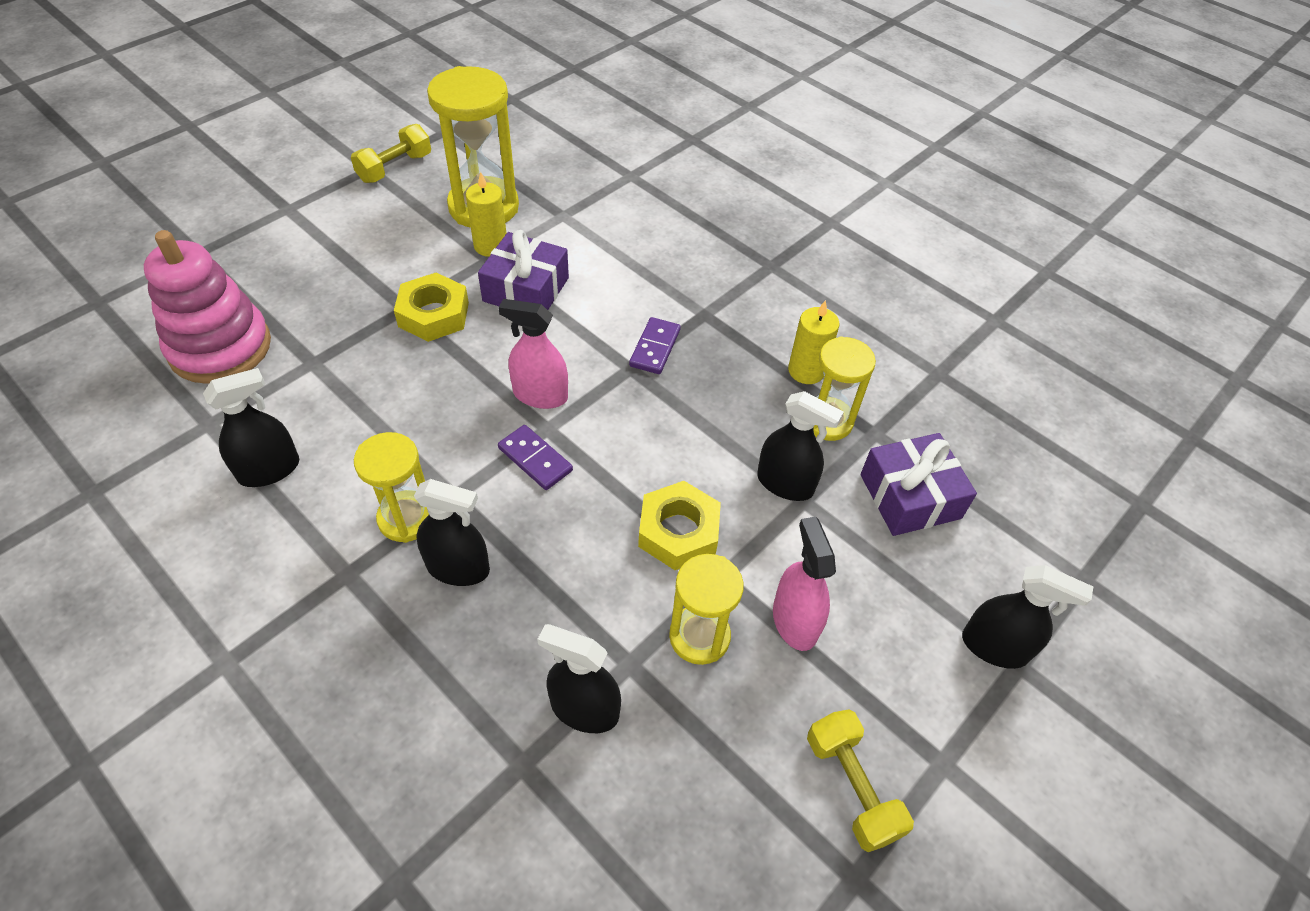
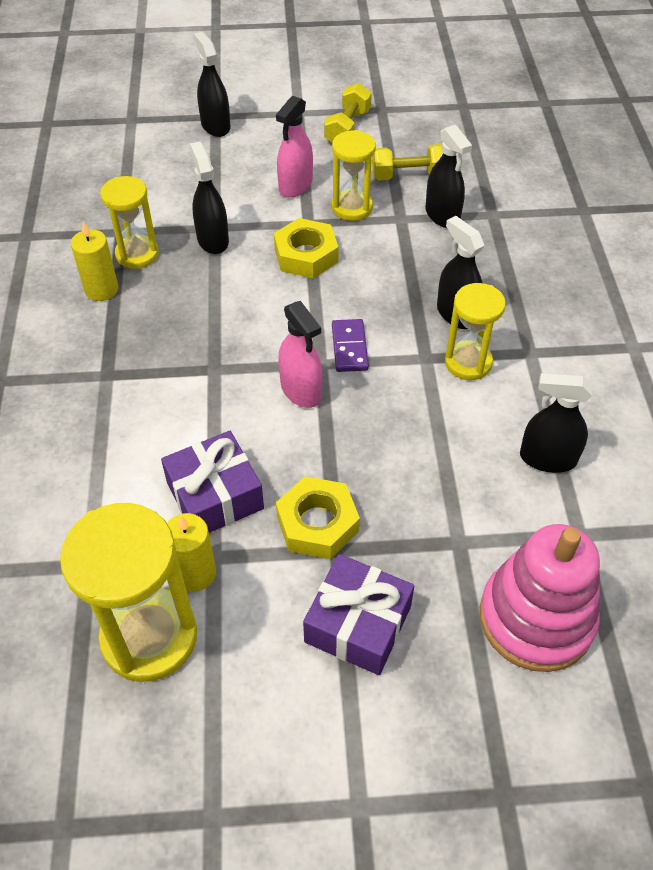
camera: 135 degrees left, 0 degrees up
yellow dumbbell [351,124,431,183] -> yellow dumbbell moved to [372,144,443,180]
purple domino [629,317,681,374] -> none
purple gift [861,433,977,536] -> purple gift moved to [303,554,414,675]

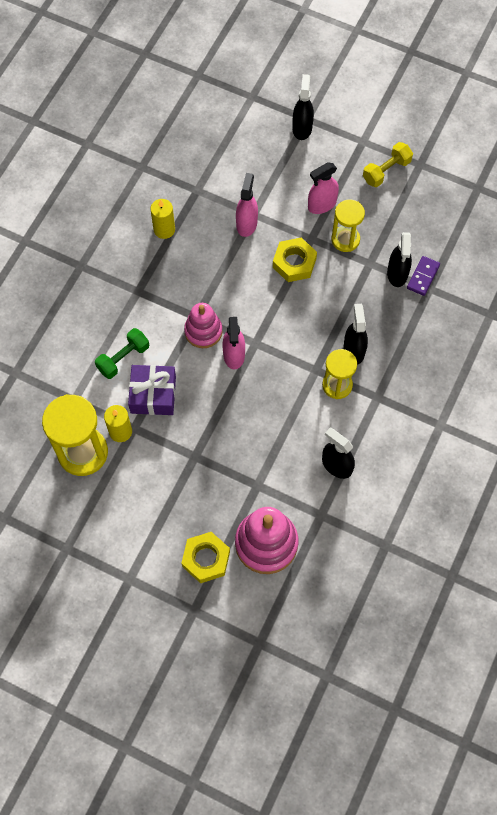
camera: 30 degrees right, 15 degrees up
yellow hourglass [100,176,159,269] -> none
black spray bottle [190,142,229,254] -> pink spray bottle [236,173,258,237]
yellow nut [276,476,360,559] -> yellow nut moved to [181,532,230,583]
purple gift [303,554,414,675] -> none
purple domino [332,319,369,372] -> purple domino moved to [407,256,440,296]
yellow dumbbell [372,144,443,180] -> none
none -> green dumbbell [95,328,149,379]
none -> pink stacking toy [184,303,222,348]

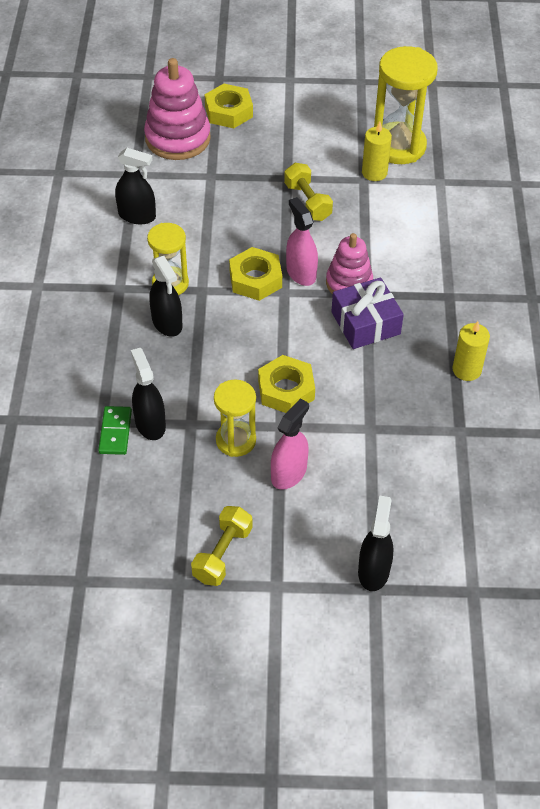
camera: 155 degrees right, 15 degrees down
green dumbbell [95,328,149,379] -> none
purple gift [128,365,176,415] -> purple gift moved to [331,277,404,349]
pink spray bottle [236,173,258,237] -> none
black spray bottle [292,74,314,140] -> black spray bottle turned 150 degrees counterclockwise [358,495,393,591]
purple domino [407,256,440,296] -> green domino [98,406,132,455]
none -> yellow nut [229,247,282,301]
none -> yellow dumbbell [284,163,333,221]

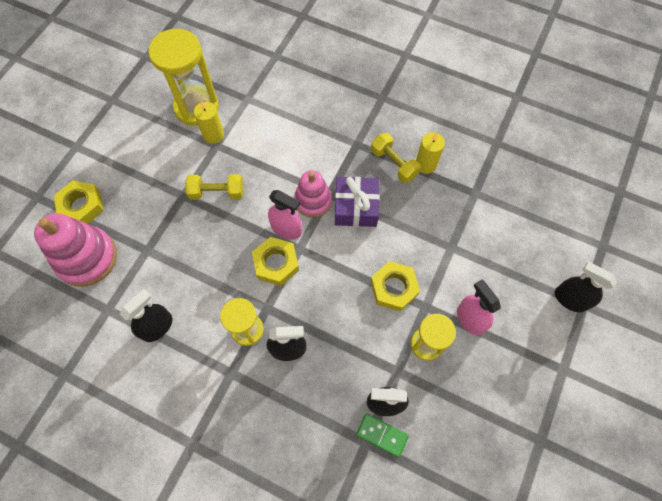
camera: 65 degrees left, 15 degrees up
yellow dumbbell [191,506,252,586] -> yellow dumbbell moved to [371,133,421,183]
pink spray bottle [286,197,318,286] -> pink spray bottle turned 150 degrees counterclockwise [268,190,302,240]

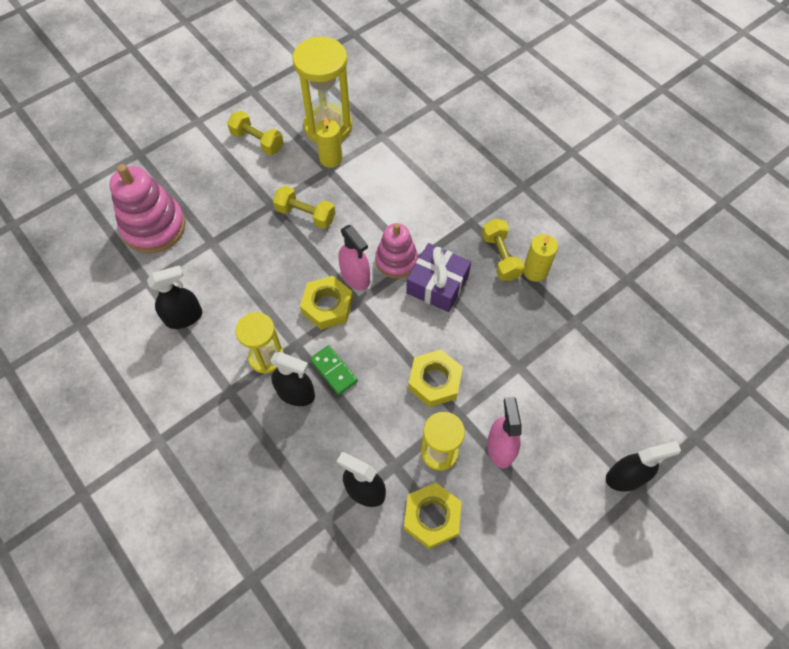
camera: 25 degrees right, 5 degrees down
yellow nut [54,180,104,224] -> yellow nut moved to [404,483,462,549]
green domino [356,413,409,457] -> green domino moved to [310,345,358,395]
black spray bottle [555,262,617,312] -> black spray bottle turned 105 degrees clockwise [606,441,681,492]
none -> yellow dumbbell [227,111,284,155]

